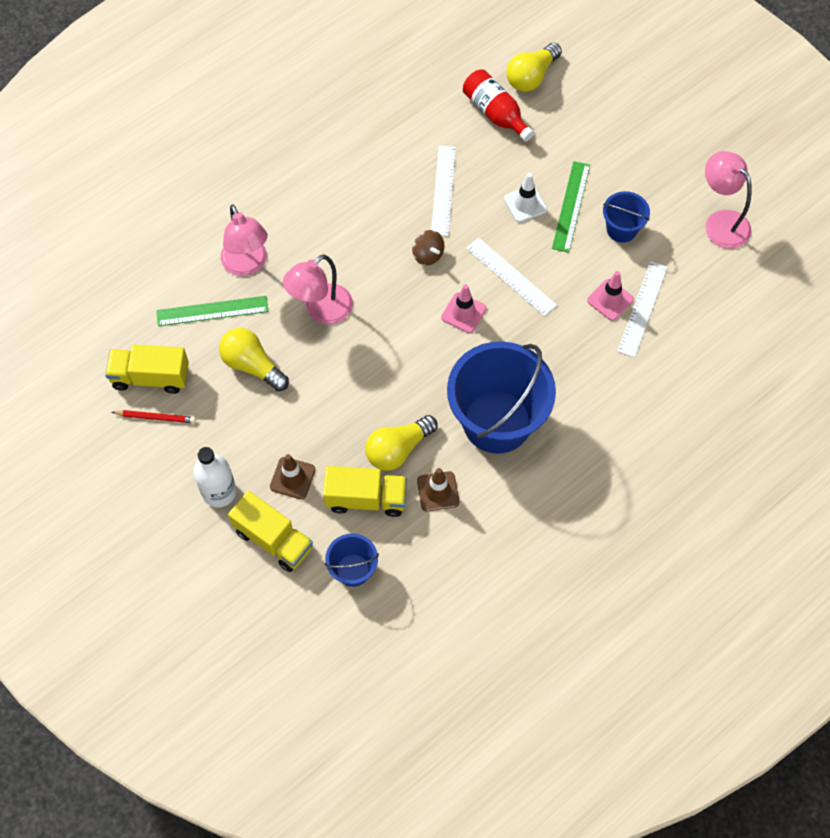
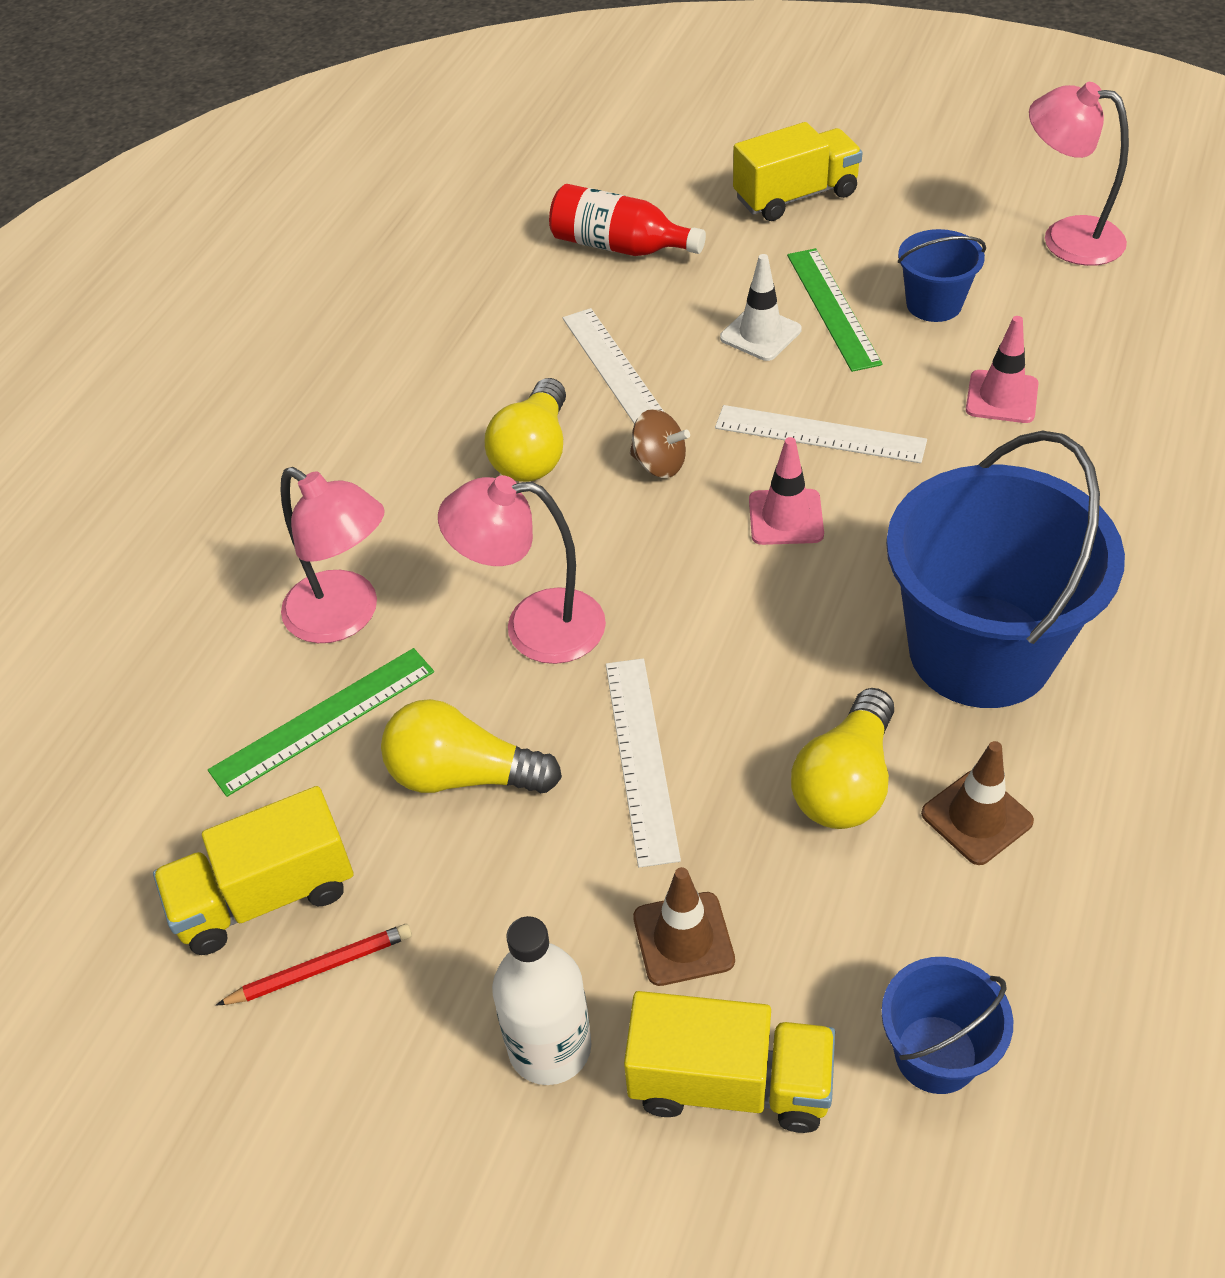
camera: 25 degrees left, 15 degrees down
pink lamp [283,254,353,325] -> pink lamp turned 75 degrees clockwise [438,475,606,664]
yellow truck [323,466,407,517] -> yellow truck moved to [733,122,863,221]
yellow light bulb [506,43,562,92] -> yellow light bulb moved to [485,378,566,482]
white ruler [617,261,668,358] -> white ruler moved to [606,658,681,868]

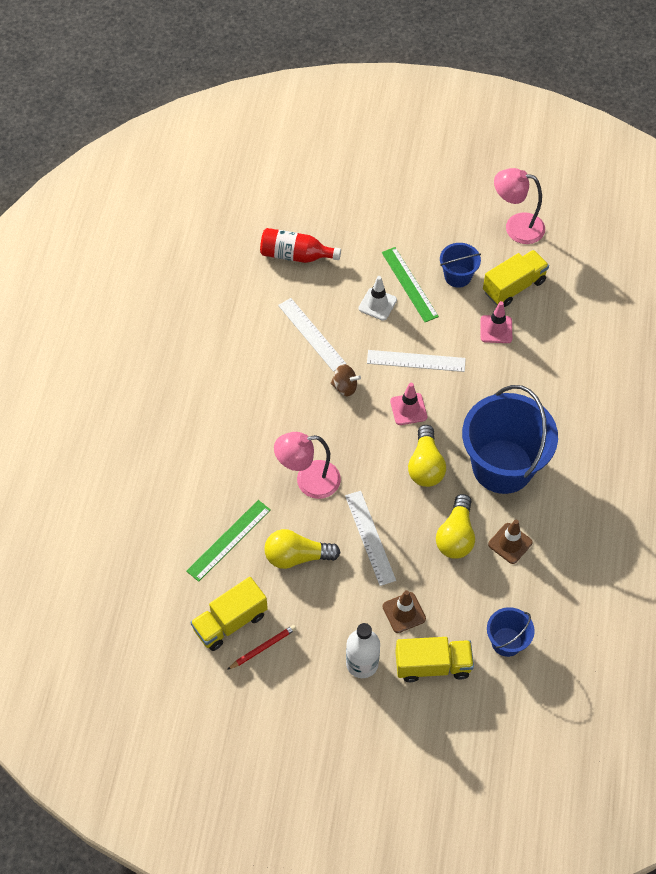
camera: 15 degrees left, 10 degrees up
pink lamp [280,467,385,643] -> none
yellow light bulb [485,378,566,482] -> yellow light bulb moved to [408,425,446,487]
yellow truck [733,122,863,221] -> yellow truck moved to [483,250,549,307]

